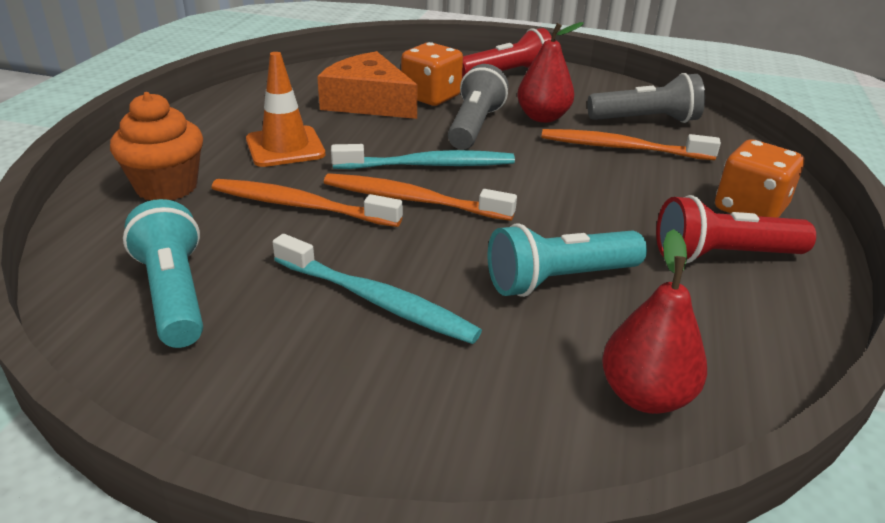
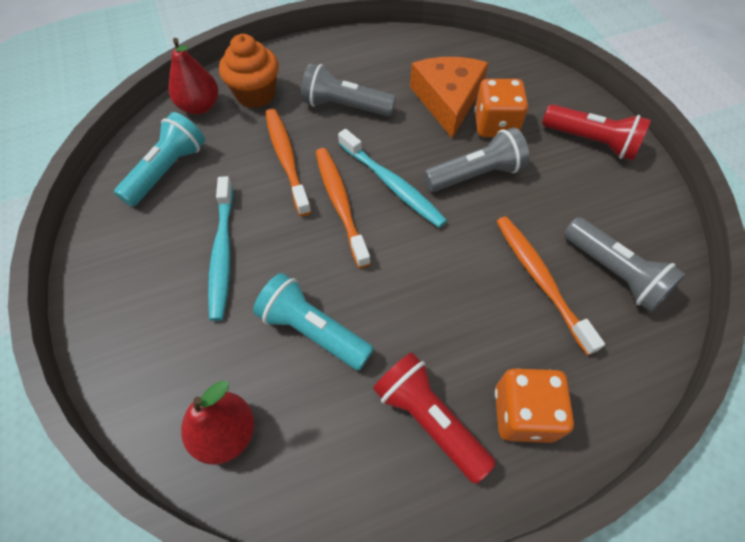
camera: 55 degrees right, 25 degrees up
orange traffic cone [246,52,326,167] -> grey flashlight [301,63,396,117]
red pear [517,22,584,123] -> red pear moved to [169,38,218,115]

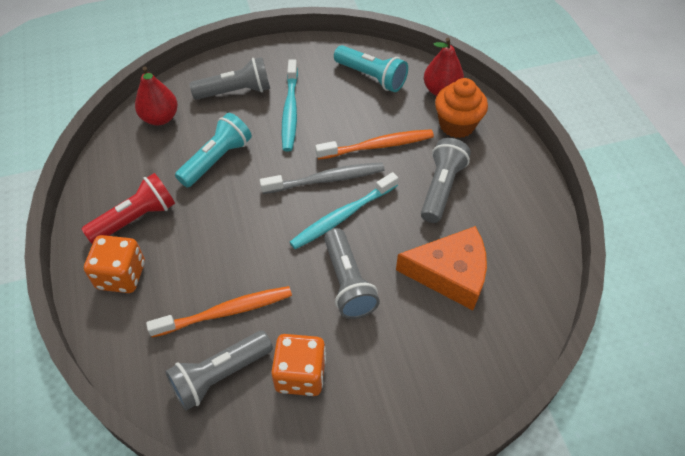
camera: 95 degrees right, 5 degrees down
turquoise toothbrush [208,176,233,321] -> turquoise toothbrush turned 90 degrees counterclockwise [282,59,298,152]
orange toothbrush [316,148,371,268] -> grey toothbrush [260,162,384,194]
orange dice [474,79,528,137] -> orange dice moved to [271,334,326,396]
red flashlight [542,104,651,160] -> none
none -> grey flashlight [190,57,270,100]

